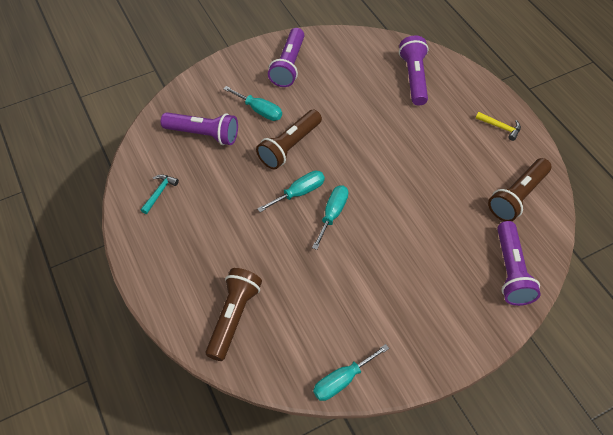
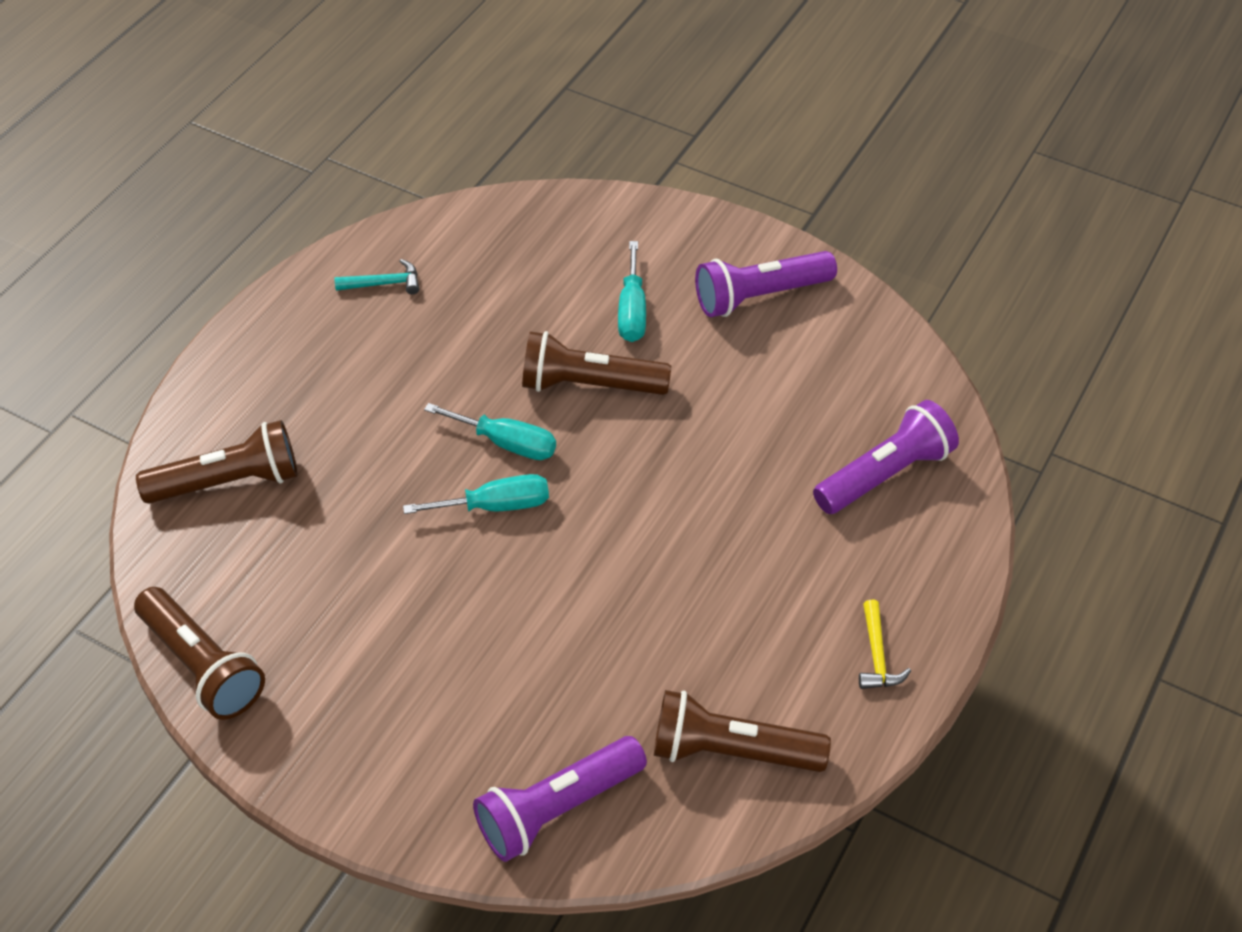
camera: 55 degrees right, 5 degrees down
purple flashlight [161,112,238,145] -> none
turquoise screwdriver [313,344,389,401] -> brown flashlight [134,587,265,720]

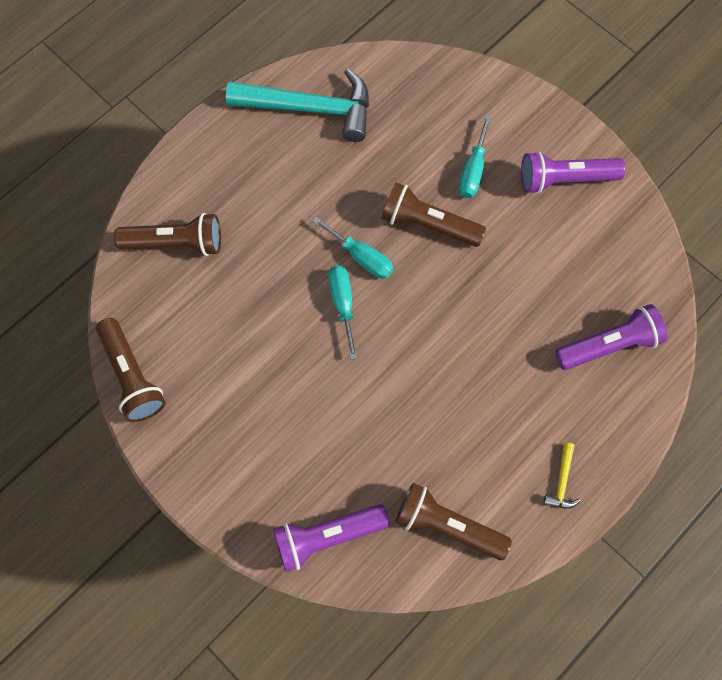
camera: 15 degrees right, 20 degrees up
turquoise hammer [334,259,419,294] -> turquoise hammer [226,68,369,142], size x2.46
turquoise screwdriver [403,474,549,514] -> turquoise screwdriver turned 105 degrees counterclockwise [328,266,358,360]

